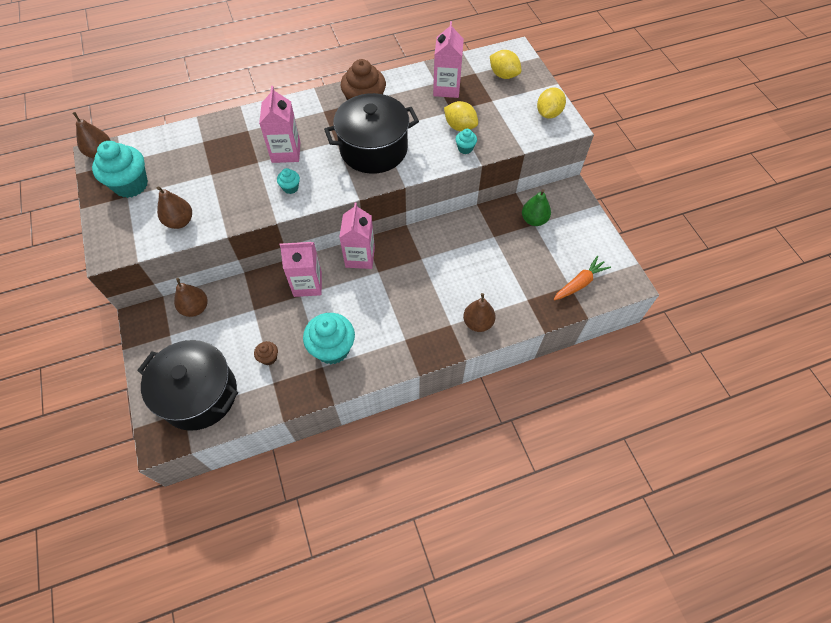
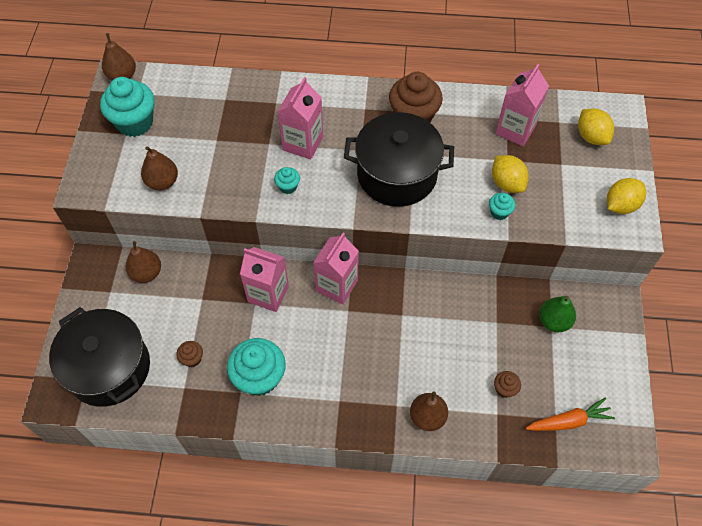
camera: 25 degrees right, 0 degrees up
none -> brown cupcake [494,371,521,398]

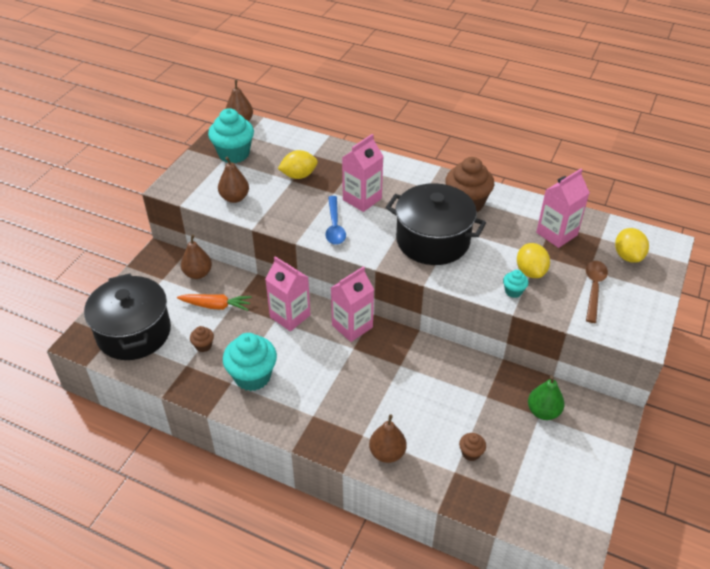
camera: 20 degrees right, 15 degrees down
turquoise cupcake [274,167,300,194] -> blue spoon [326,196,346,245]
orange carrot [526,397,615,431] -> orange carrot moved to [177,294,252,311]
yellow lemon [607,178,646,214] -> yellow lemon moved to [278,150,318,179]
none -> brown spoon [586,261,608,323]

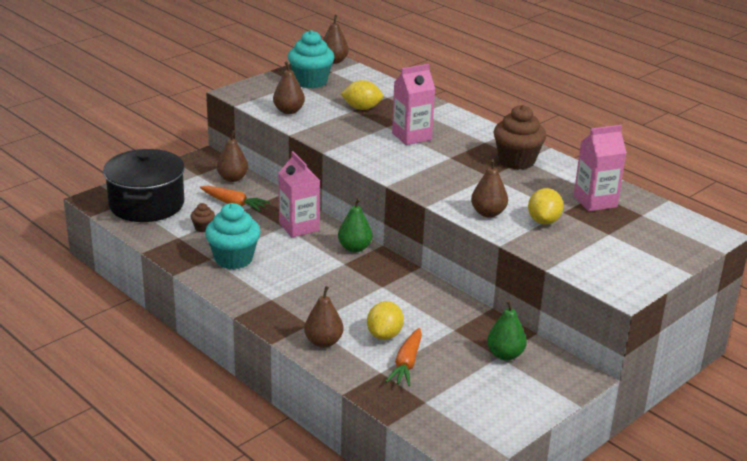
camera: 20 degrees right, 15 degrees down
blue spoon [326,196,346,245] -> none
pink carton [331,266,374,342] -> green pear [338,198,372,252]
black pot [386,183,486,265] -> none
brown cupcake [459,433,486,461] -> orange carrot [386,328,422,386]
turquoise cupcake [503,270,528,298] -> none
brown spoon [586,261,608,323] -> none
yellow lemon [615,228,649,263] -> yellow lemon moved to [367,301,404,340]
none -> brown pear [471,159,508,218]

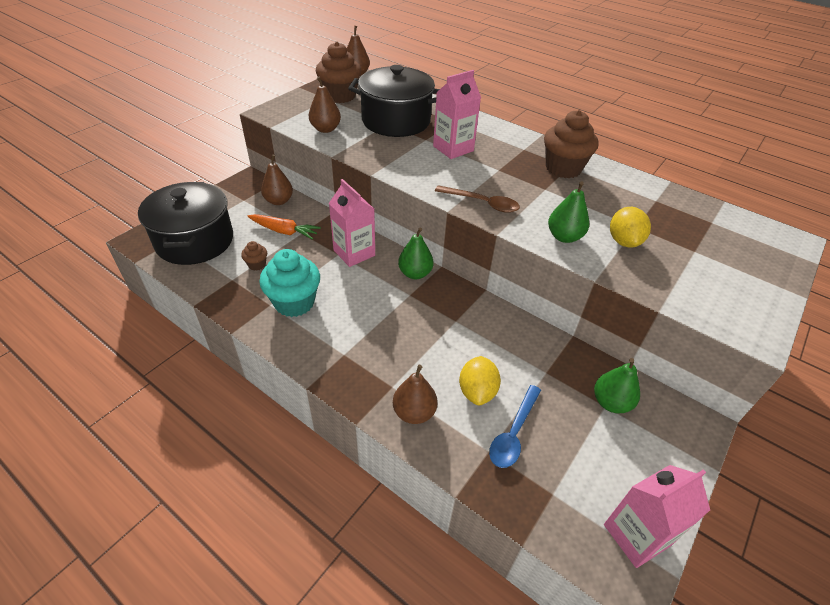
camera: 10 degrees left, 15 degrees up
turquoise cupcake [288,30,334,88] -> brown cupcake [316,41,361,103]
yellow lemon [341,80,383,110] -> black pot [348,65,440,137]
orange carrot [386,328,422,386] -> blue spoon [489,385,541,468]
brown pear [471,159,508,218] -> green pear [548,181,589,243]
pink carton [574,125,627,211] -> pink carton moved to [604,465,710,568]
none -> brown spoon [435,185,520,213]

